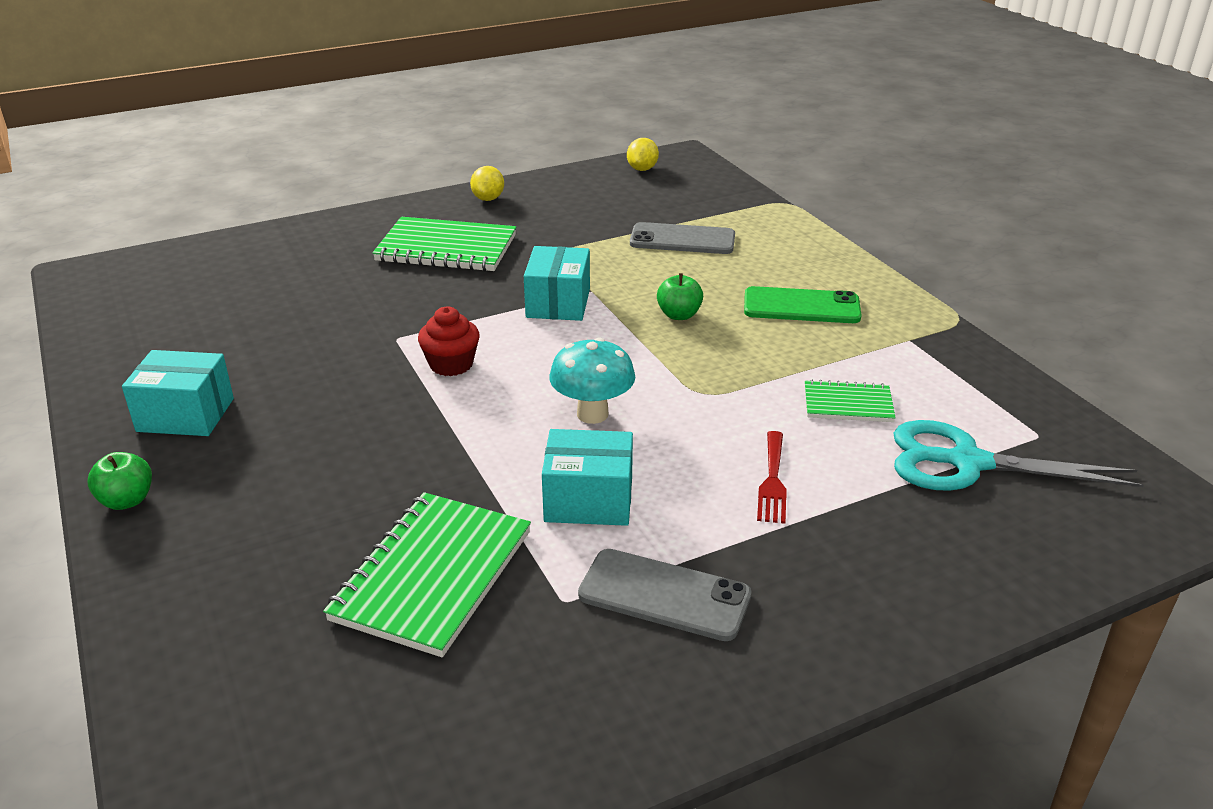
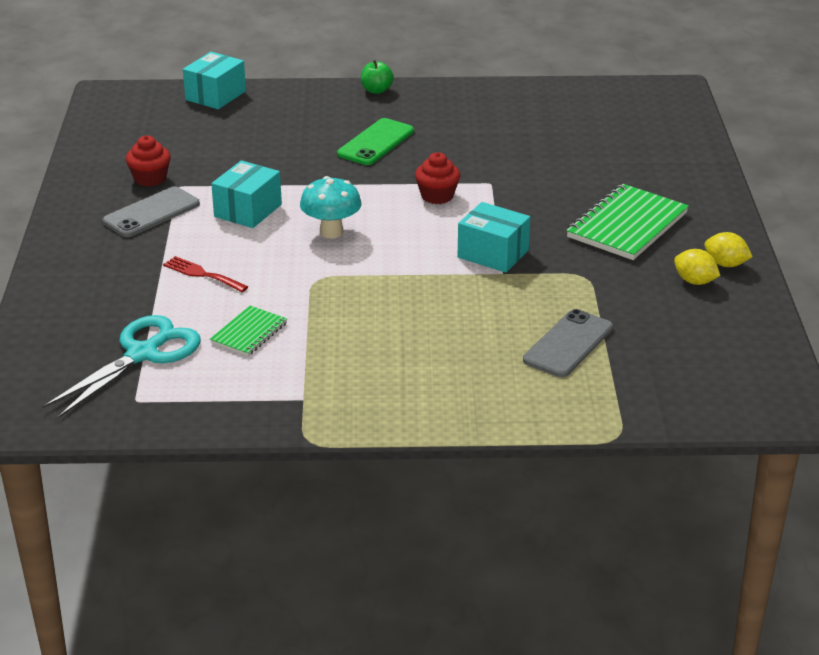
camera: 115 degrees right, 0 degrees up
turquoise box [122,350,234,436] -> turquoise box moved to [183,52,246,109]
green notebook [323,492,531,657] -> none
yellow lemon [627,138,659,171] -> yellow lemon moved to [674,249,720,285]
green apple [657,273,703,320] -> none
green phone [744,286,861,323] -> green phone moved to [337,118,414,165]
none -> red cupcake [126,136,171,186]

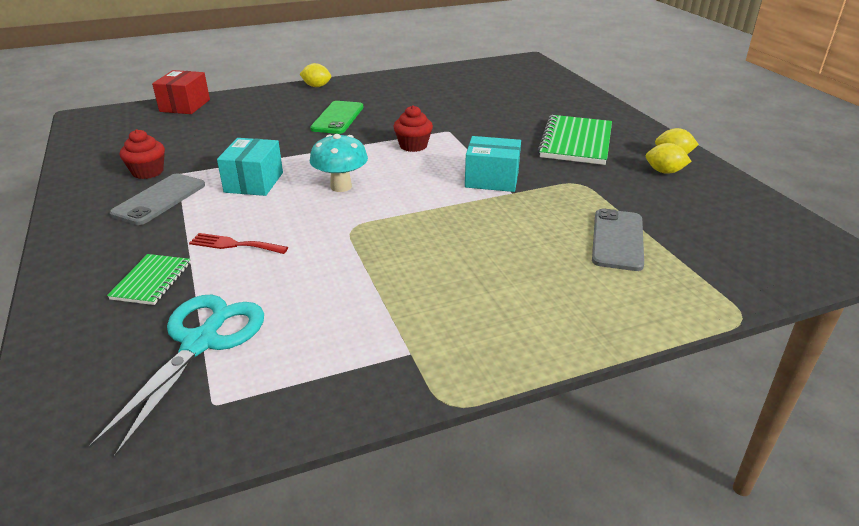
camera: 20 degrees left, 0 degrees up
turquoise box [183,52,246,109] -> red box [152,70,210,114]
green notebook [210,306,287,356] -> green notebook moved to [107,254,191,305]
green apple [361,60,394,94] -> yellow lemon [300,63,331,87]

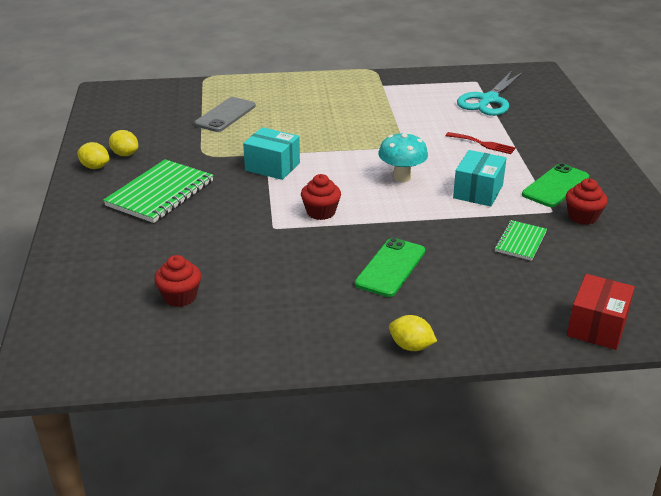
camera: 165 degrees left, 0 degrees up
green notebook [107,254,191,305] -> green notebook moved to [495,220,547,261]
grey phone [110,173,205,225] -> green phone [522,163,589,207]
none -> red cupcake [154,255,201,307]

